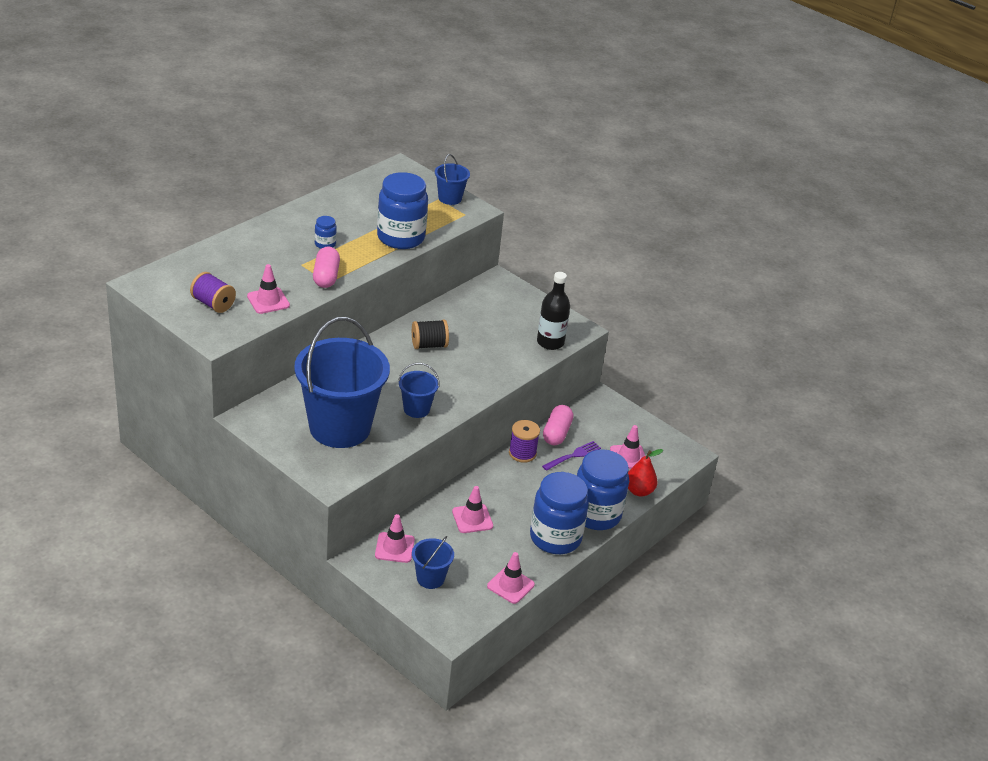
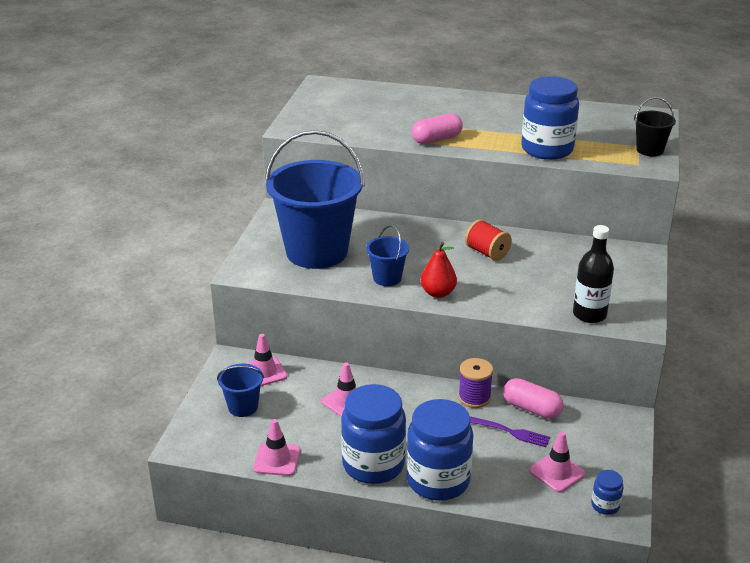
camera: 65 degrees right, 5 degrees down
purple spool [190,272,236,313] -> none
pink traffic cone [247,264,290,314] -> none
blue jar [315,216,337,249] -> blue jar moved to [591,470,624,515]
black spool [412,320,449,349] -> red spool [465,219,512,261]
blue bucket [435,154,470,205] -> black bucket [634,97,676,156]
pink capsule [543,405,573,445] -> pink capsule turned 45 degrees clockwise [503,378,563,419]
red pear [628,449,663,497] -> red pear moved to [421,242,457,298]

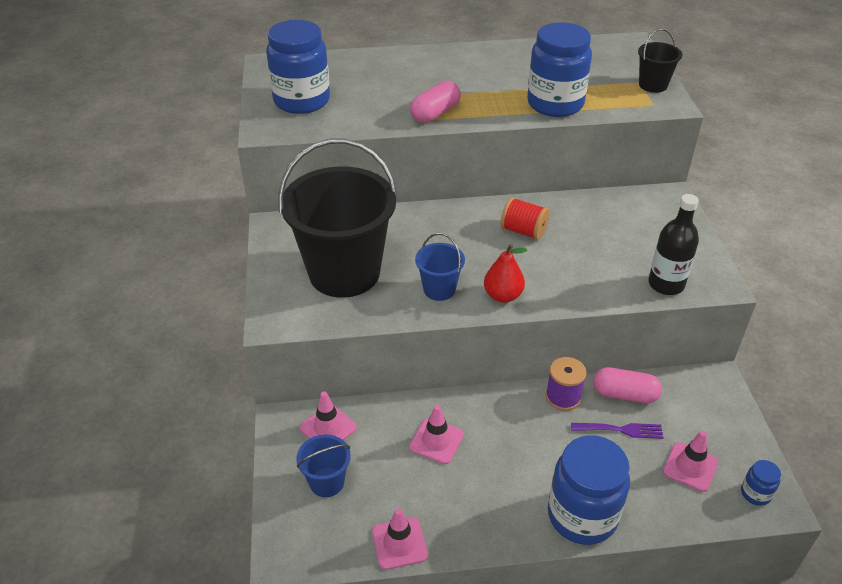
camera: 20 degrees left, 10 degrees up
blue bucket [265,130,365,269] -> black bucket [278,139,397,298]
blue jar [341,384,406,484] -> blue jar moved to [266,20,330,114]

